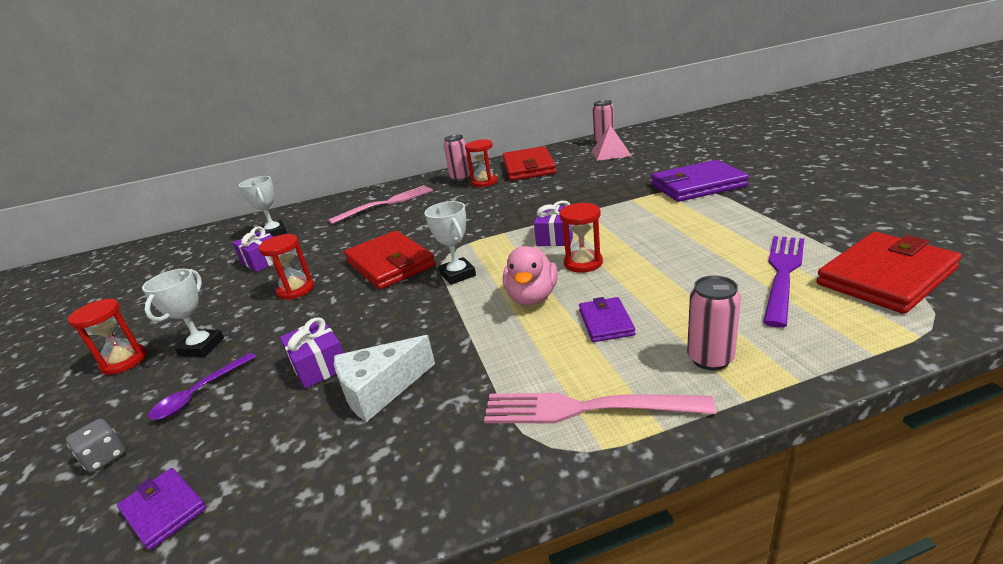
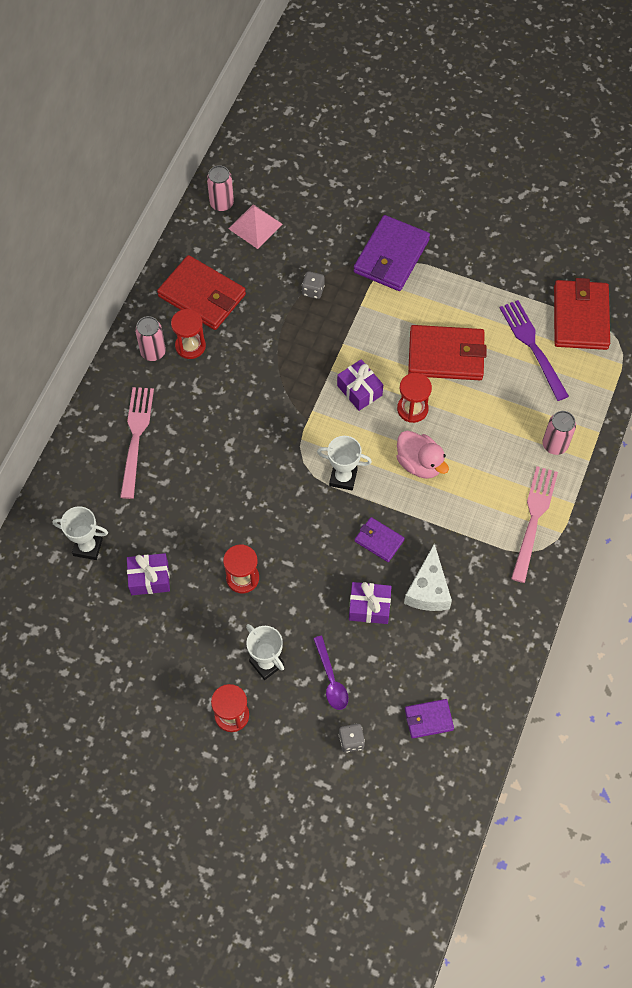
camera: 55 degrees left, 35 degrees up
red wallet [344,231,436,289] -> red wallet moved to [408,325,487,380]
pink fork [484,393,716,423] -> pink fork turned 150 degrees clockwise [511,466,558,583]
purple wallet [579,297,635,342] -> purple wallet moved to [355,517,405,562]
none -> grey dice [302,271,325,299]

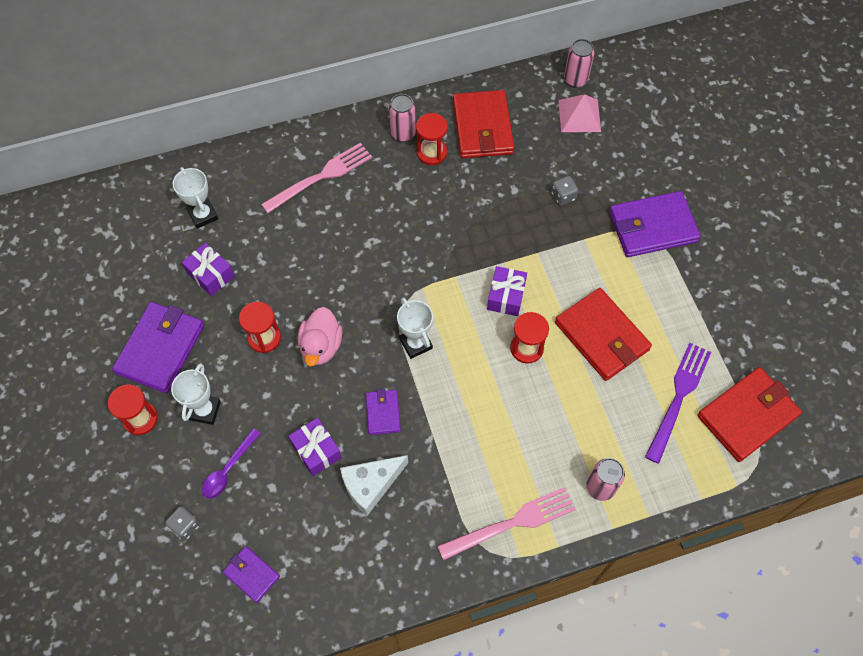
camera: 50 degrees right, 0 degrees up
pink duck [397,431,449,479] -> pink duck moved to [298,307,342,366]
none -> purple wallet [112,302,204,393]

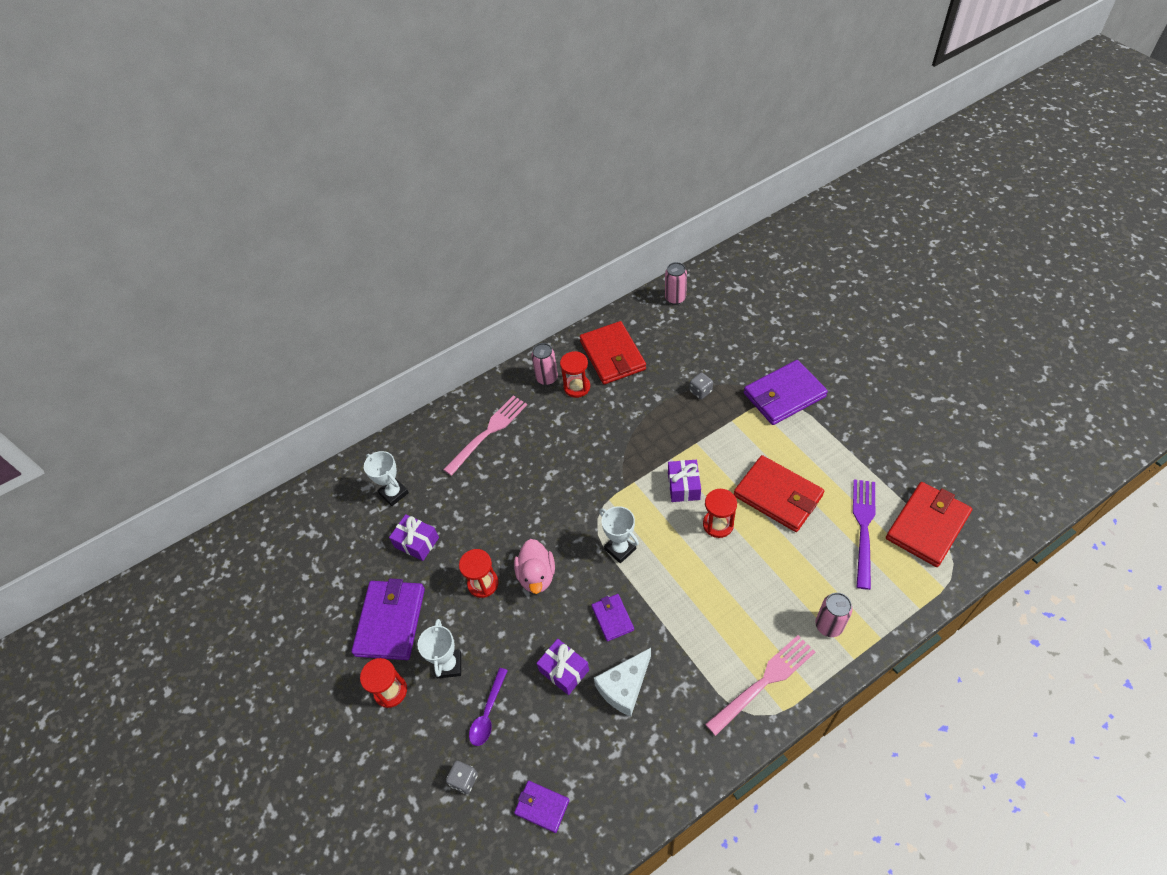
camera: 10 degrees left, 10 degrees down
pink pyramid [558,94,601,132] -> none

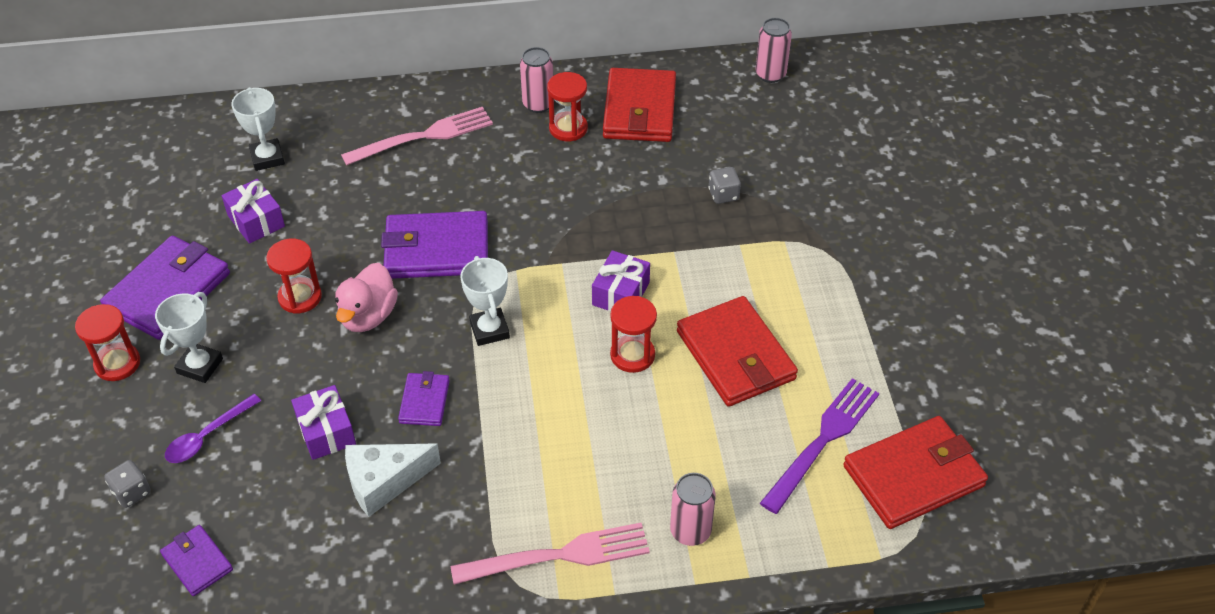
camera: 20 degrees right, 5 degrees down
purple wallet [744,360,828,425] -> purple wallet moved to [381,211,488,279]

